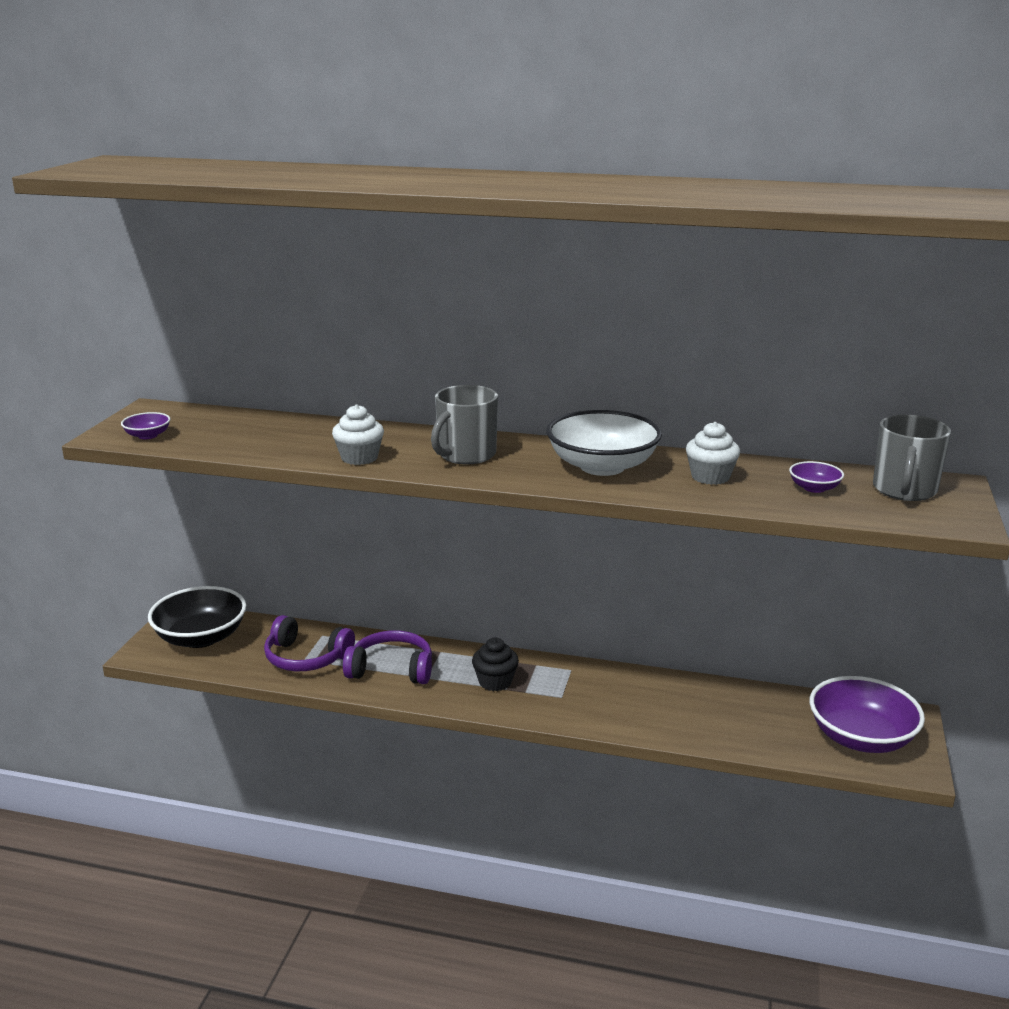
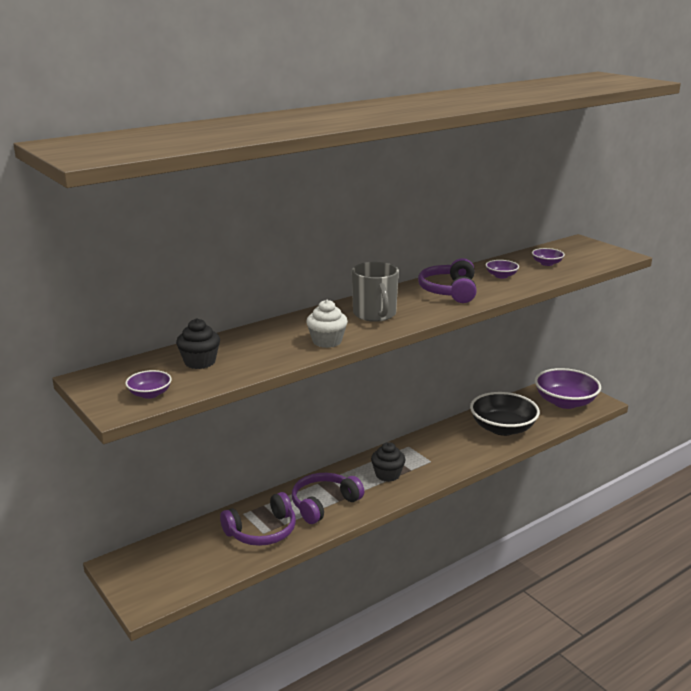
camera: 50 degrees left, 0 degrees up
black bowl [148,586,246,648] -> black bowl moved to [470,392,540,436]
white bowl [546,410,662,476] -> purple headphones [418,258,477,303]
white cupcake [686,422,740,485] -> purple bowl [486,260,519,279]
grey mug [873,415,951,501] -> none
none -> black cupcake [176,318,220,369]

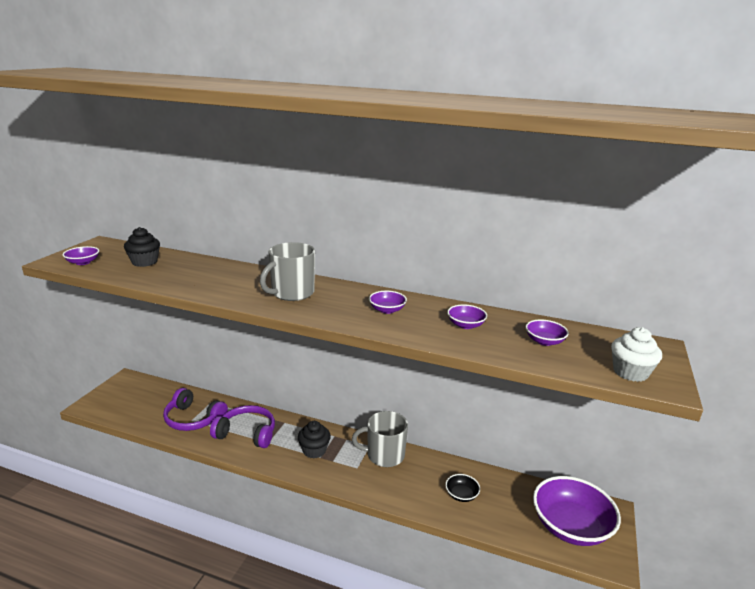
camera: 55 degrees right, 0 degrees up
white cupcake [306,300,348,348] -> white cupcake moved to [611,327,662,382]
purple headphones [418,258,477,303] -> purple bowl [369,291,407,314]
black bowl [470,392,540,436] -> black bowl [445,474,480,502], size x0.45
none -> grey mug [352,411,408,467]

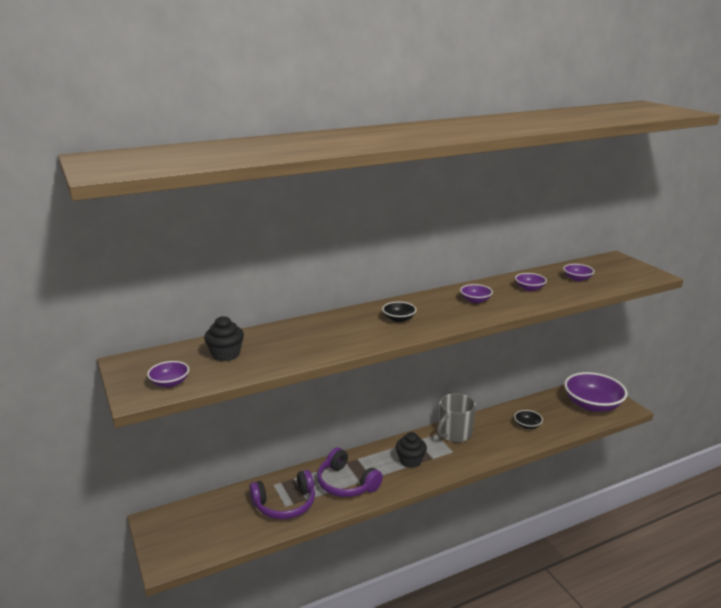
camera: 45 degrees left, 0 degrees up
purple headphones [210,405,275,448] -> purple headphones turned 105 degrees counterclockwise [317,447,383,497]
grey mug [260,242,315,301] -> black bowl [382,302,416,322]
white cupcake [611,327,662,382] -> none

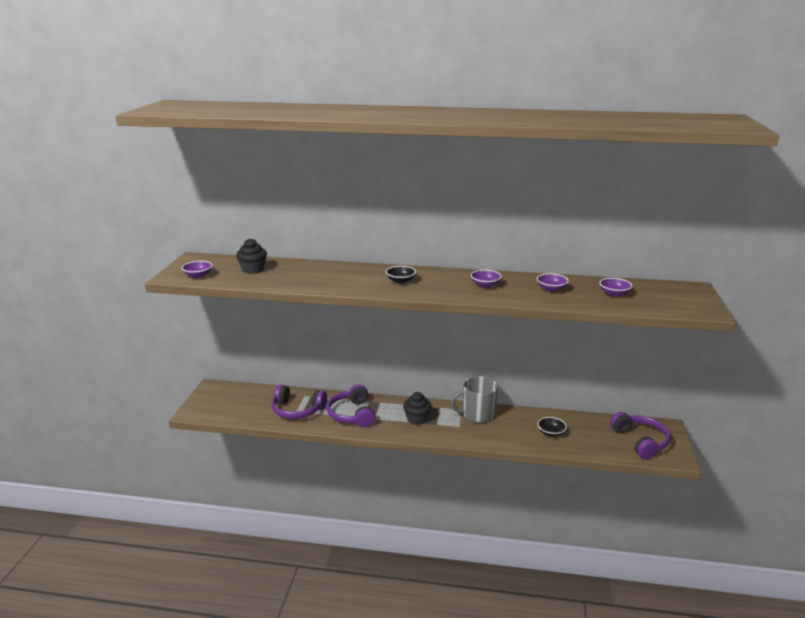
camera: 35 degrees right, 0 degrees up
purple bowl [564,372,627,412] -> purple headphones [610,412,671,459]

